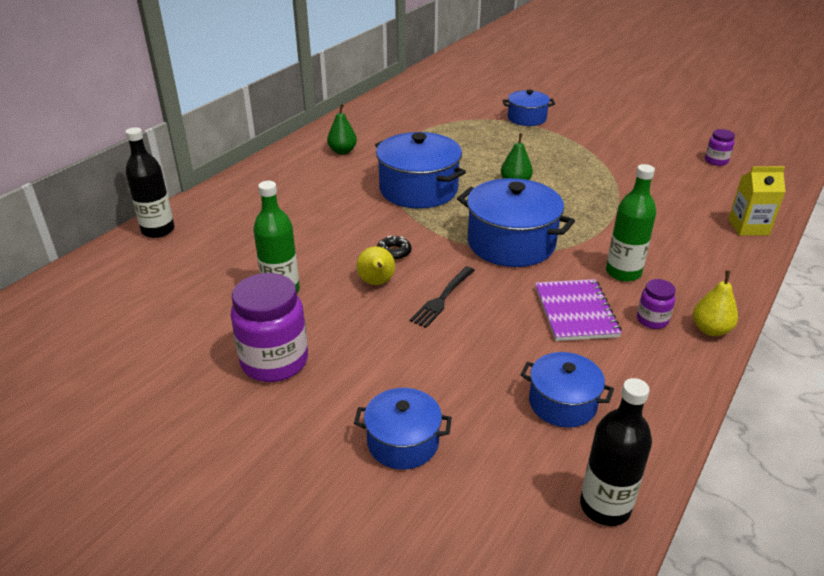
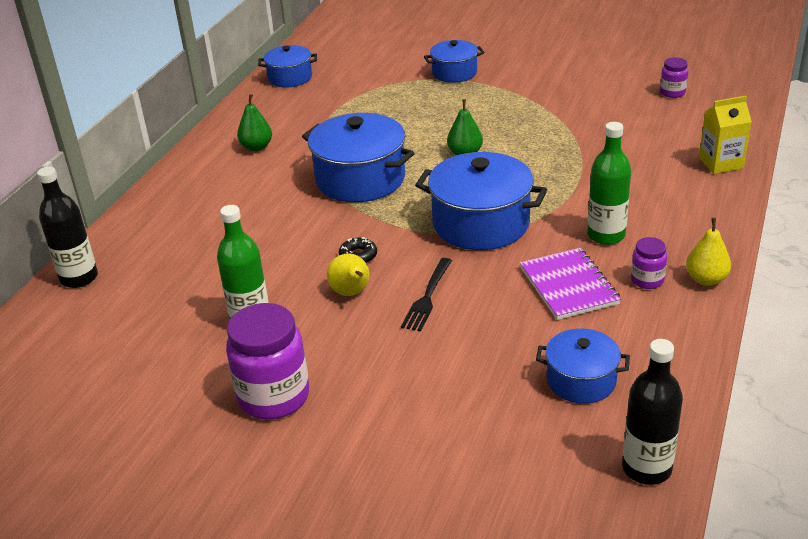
camera: 10 degrees left, 0 degrees up
blue pot [354,388,452,470] -> blue pot moved to [258,45,317,88]

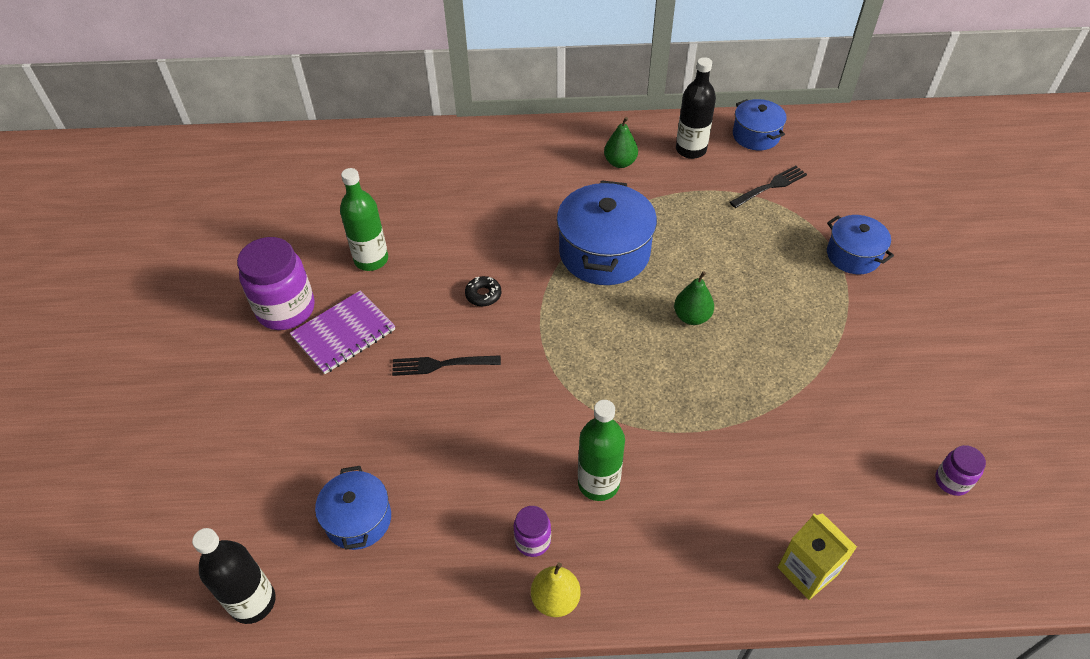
camera: 65 degrees right, 15 degrees up
black bottle [37,167,98,288] -> black bottle moved to [676,57,716,159]
yellow pear [327,253,369,296] -> none
blue pot [415,152,547,250] -> none
purple notebook [520,248,621,320] -> purple notebook moved to [290,290,395,374]
none -> black fork [730,166,807,208]

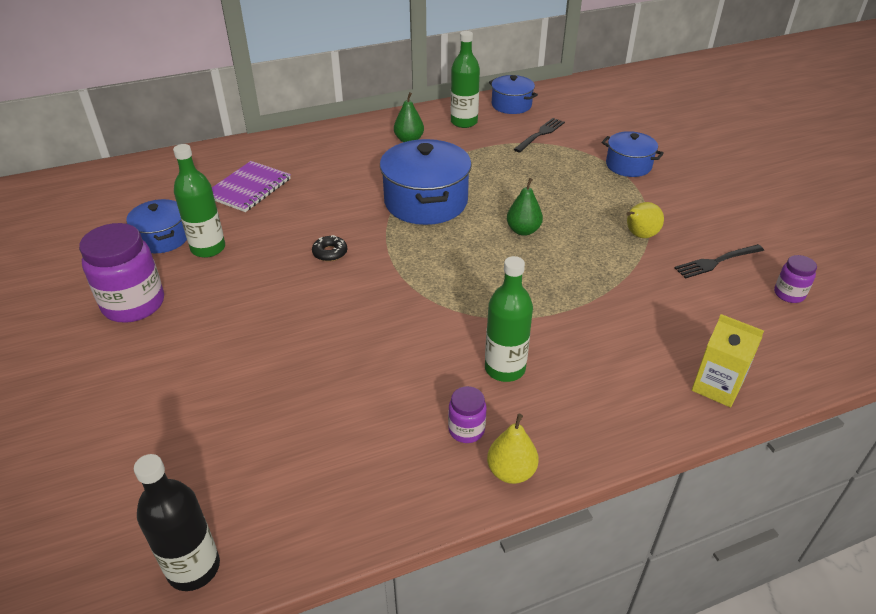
camera: 20 degrees left, 10 degrees down
purple notebook [290,290,395,374] -> purple notebook moved to [212,161,291,212]
blue pot [315,466,391,550] -> blue pot moved to [126,199,187,253]
black fork [392,355,501,376] -> black fork moved to [674,244,764,279]
black bottle [676,57,716,159] -> green bottle [451,31,480,128]
none -> yellow pear [627,202,664,238]

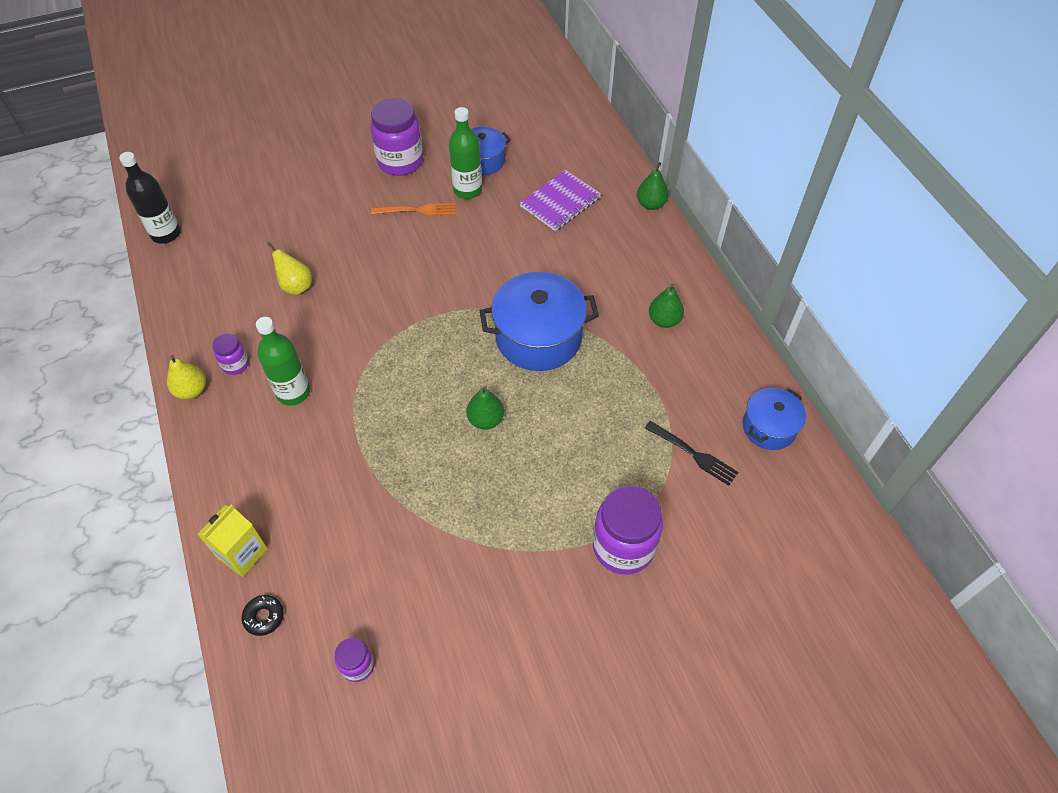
camera: 90 degrees right, 15 degrees up
purple notebook [212,161,291,212] -> purple notebook turned 75 degrees counterclockwise [520,170,601,231]
black donut [312,235,347,262] -> black donut moved to [242,595,284,636]
green bottle [451,31,480,128] -> none
blue pot [602,131,664,177] -> purple jar [593,485,663,575]
yellow pear [627,202,664,238] -> yellow pear moved to [267,242,312,295]
black fork [674,244,764,279] -> none
none -> orange fork [371,203,455,216]
none -> green pear [637,162,669,210]

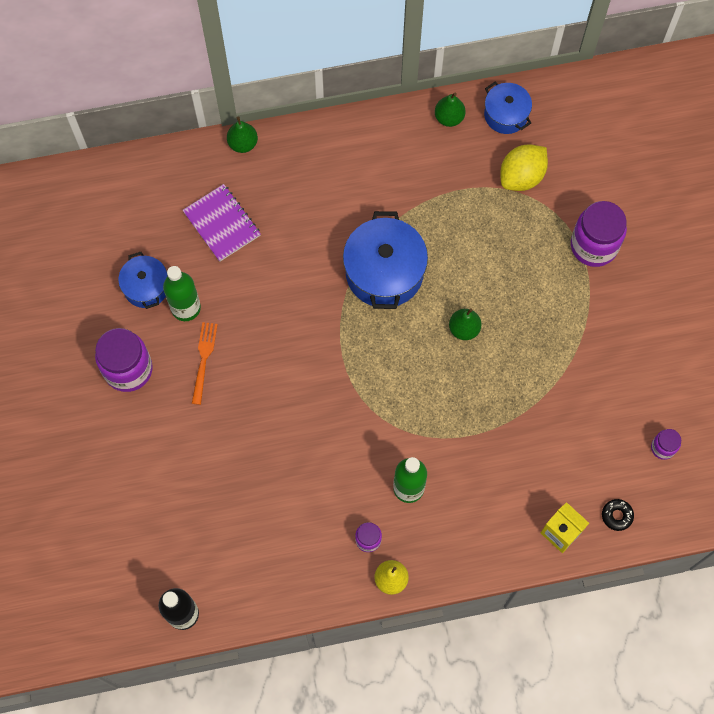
camera: 80 degrees left, 15 degrees up
yellow pear [267,242,312,295] -> none
black fork [645,421,738,486] -> yellow lemon [500,144,548,191]
green pear [649,283,684,328] -> green pear moved to [435,93,465,127]

